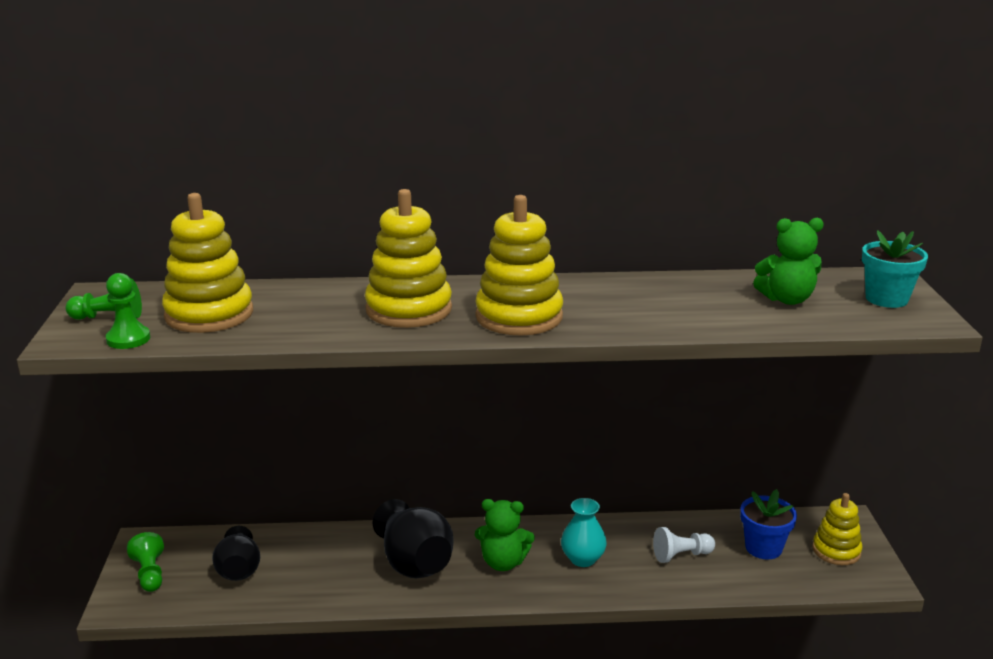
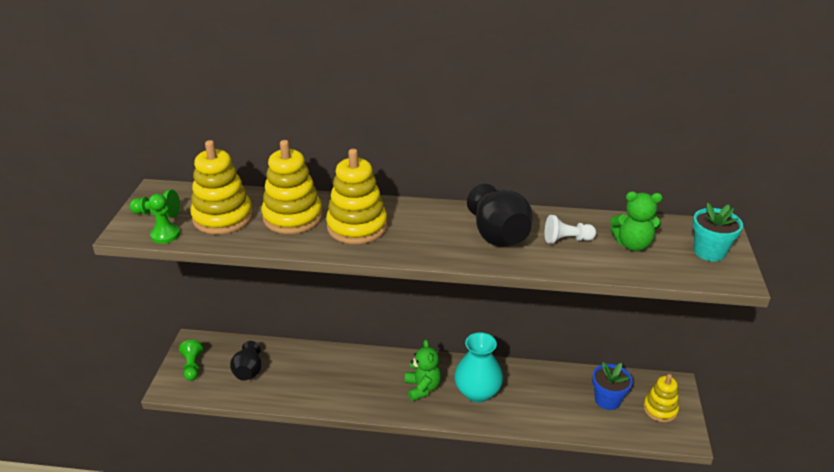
camera: 10 degrees right, 10 degrees up
black vase [373,499,454,578] -> black vase moved to [467,184,533,247]
yellow stacking toy [475,195,563,336] -> yellow stacking toy moved to [261,140,323,234]
green teddy bear [475,499,535,571] -> green teddy bear turned 120 degrees counterclockwise [405,339,441,401]
turquoise vase [561,498,607,567] -> turquoise vase [454,332,503,403], size x1.53
white pawn [653,527,715,563] -> white pawn moved to [545,215,596,244]

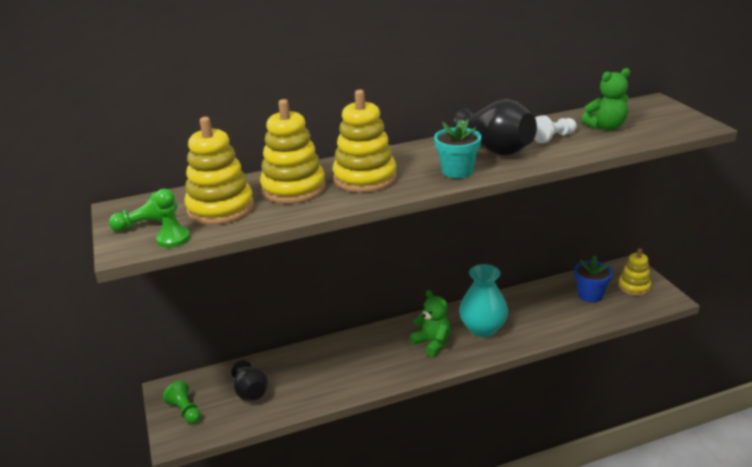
camera: 25 degrees left, 5 degrees down
turquoise flower pot [693,202,743,261] -> turquoise flower pot moved to [434,119,481,178]

